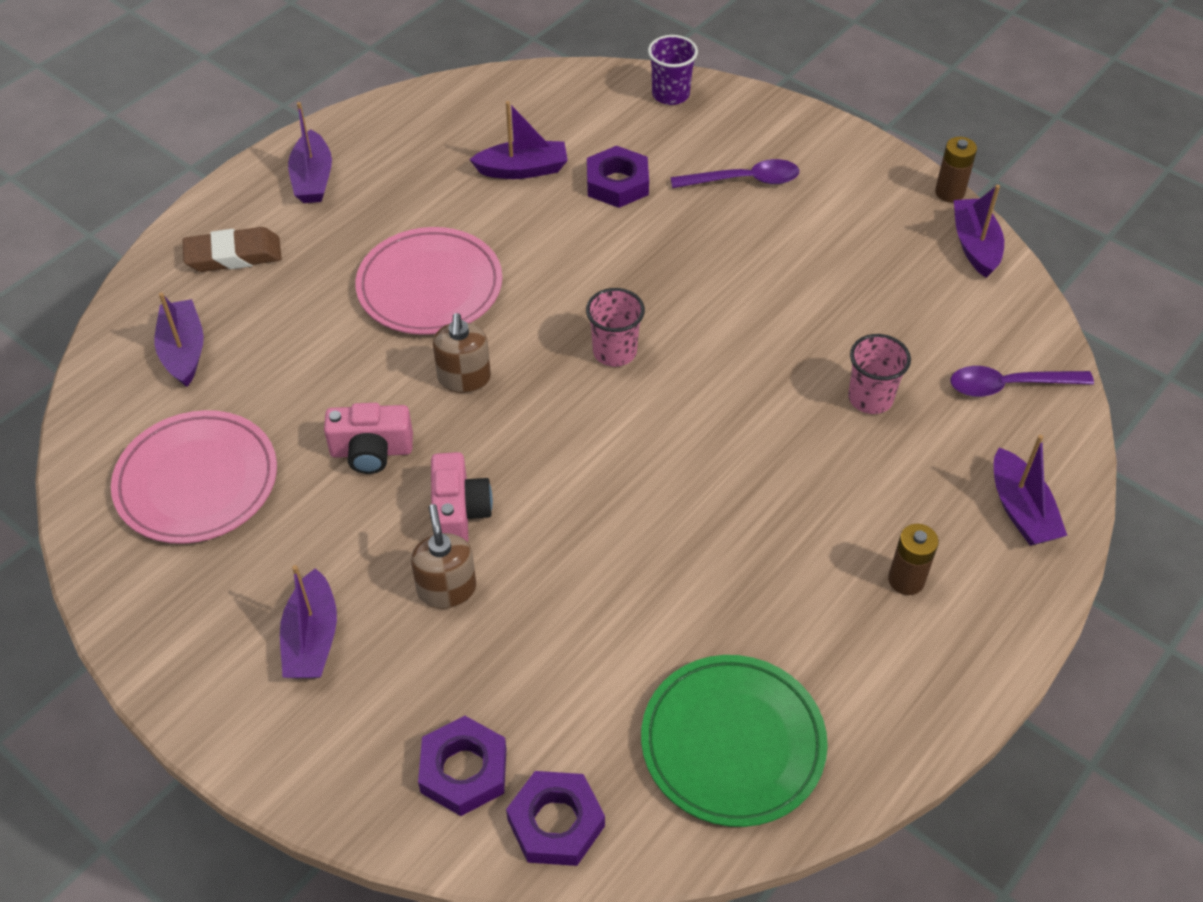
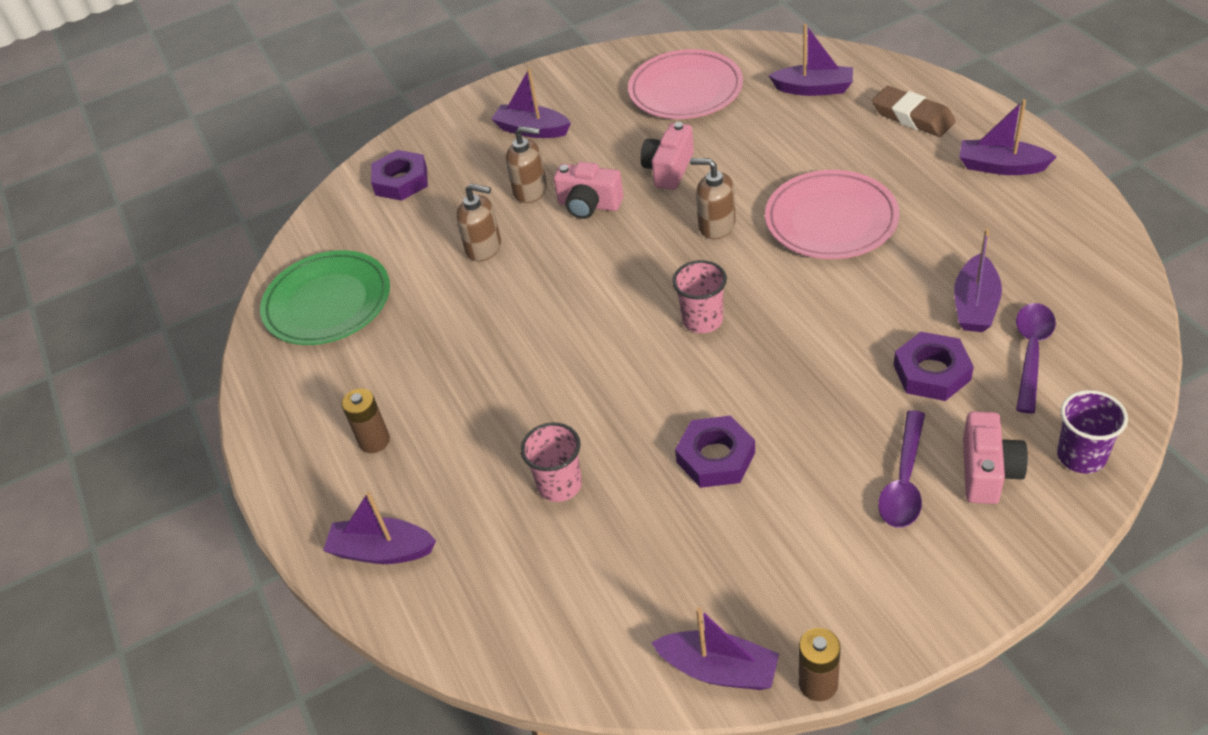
camera: 120 degrees right, 5 degrees down
brown eraser [182,227,282,272] -> brown eraser turned 60 degrees counterclockwise [872,86,956,137]
purple nut [506,771,605,866] -> purple nut moved to [675,416,755,488]
purple spoon [951,366,1094,397] -> purple spoon moved to [1016,303,1056,414]
none -> brown soap dispenser [456,183,501,262]
none -> pink camera [963,411,1028,504]

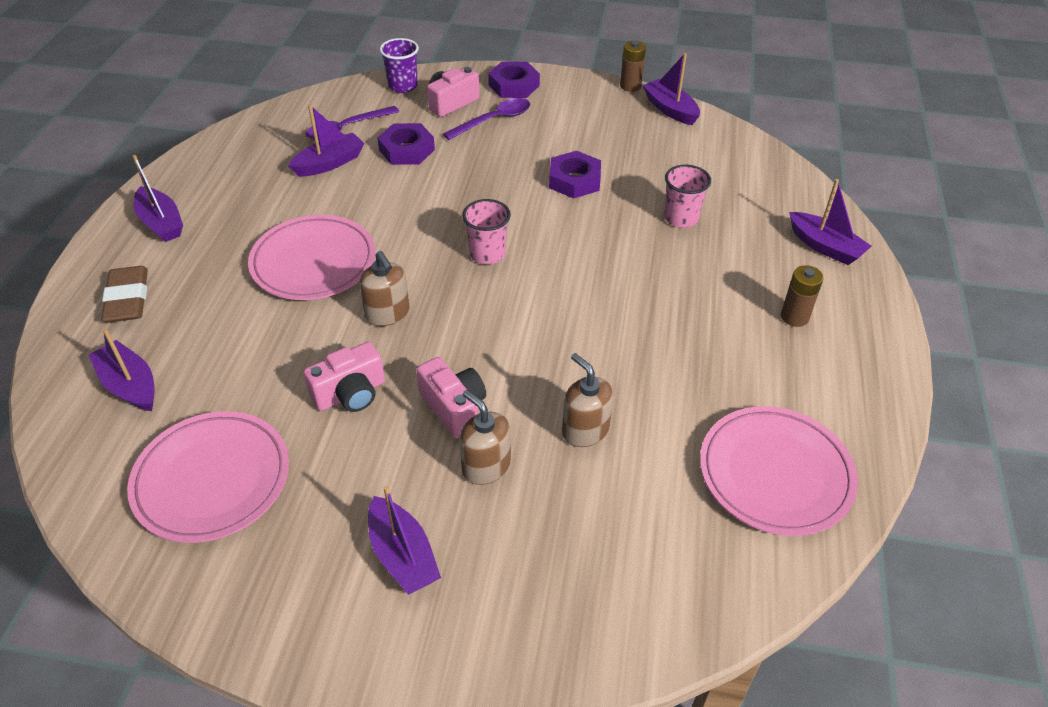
camera: 150 degrees left, 0 degrees up
green plate [260,250,390,345] -> pink plate [700,406,858,536]
purple nut [371,150,428,201] -> purple nut moved to [488,61,540,98]

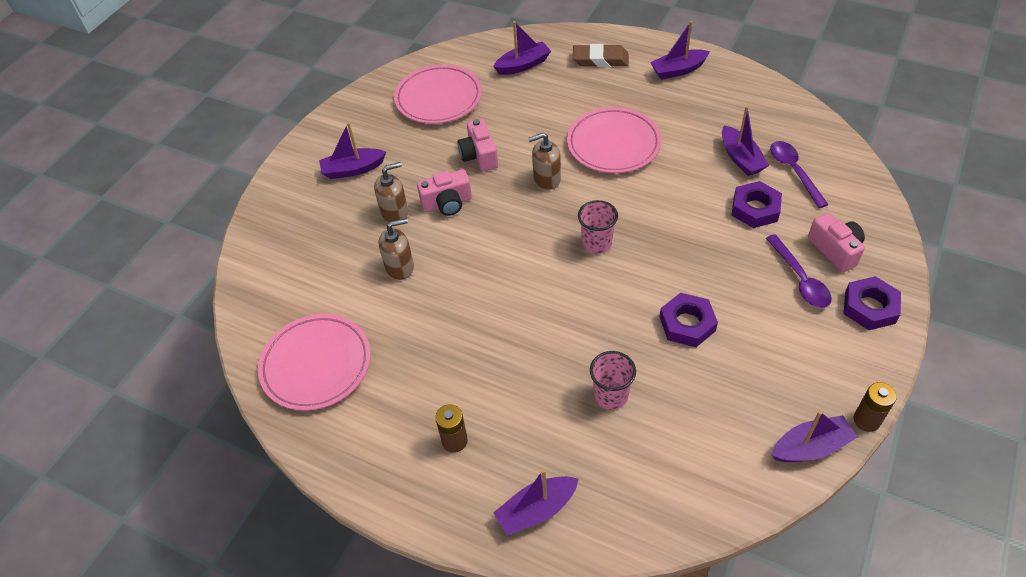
camera: 110 degrees right, 5 degrees up
purple cup [380,38,419,93] -> none

